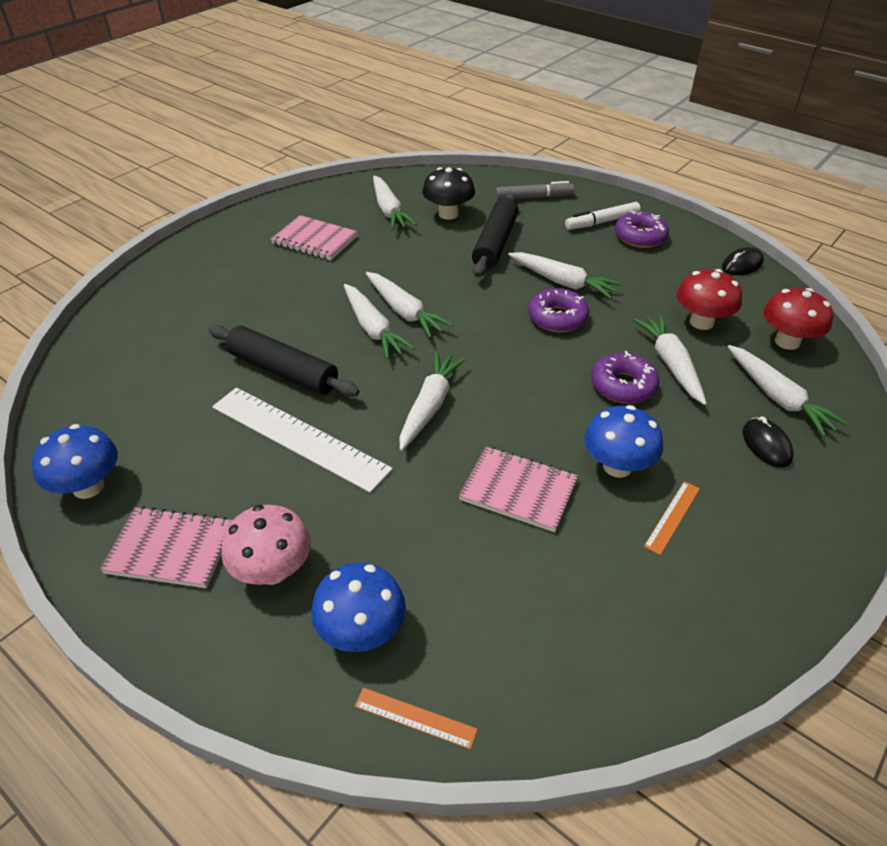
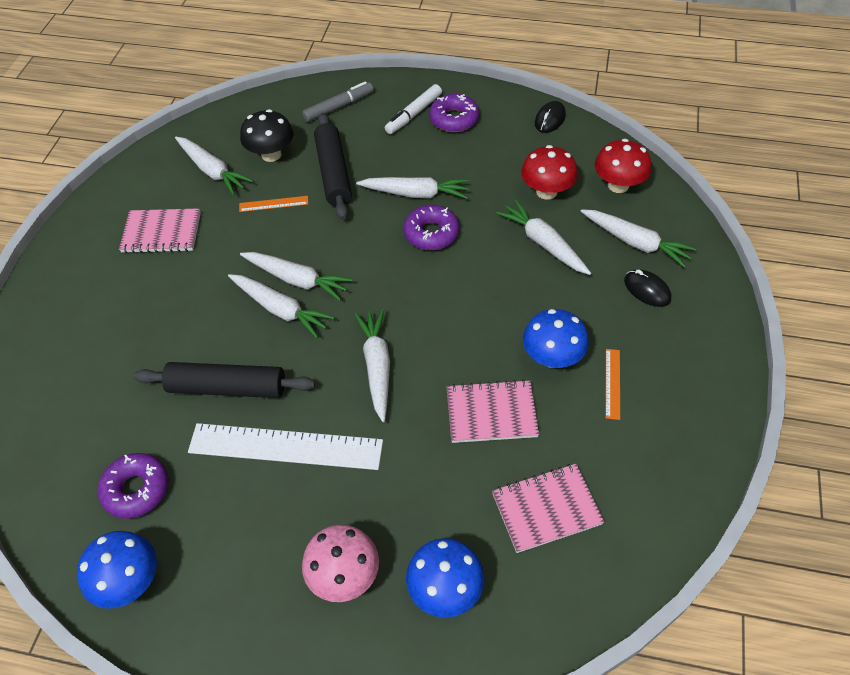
camera: 25 degrees left, 10 degrees up
pink notebook [100,506,233,588] -> pink notebook moved to [492,464,604,553]
orange ruler [355,688,478,749] -> orange ruler moved to [239,196,308,212]
purple donut [591,351,659,404] -> purple donut moved to [98,453,169,519]

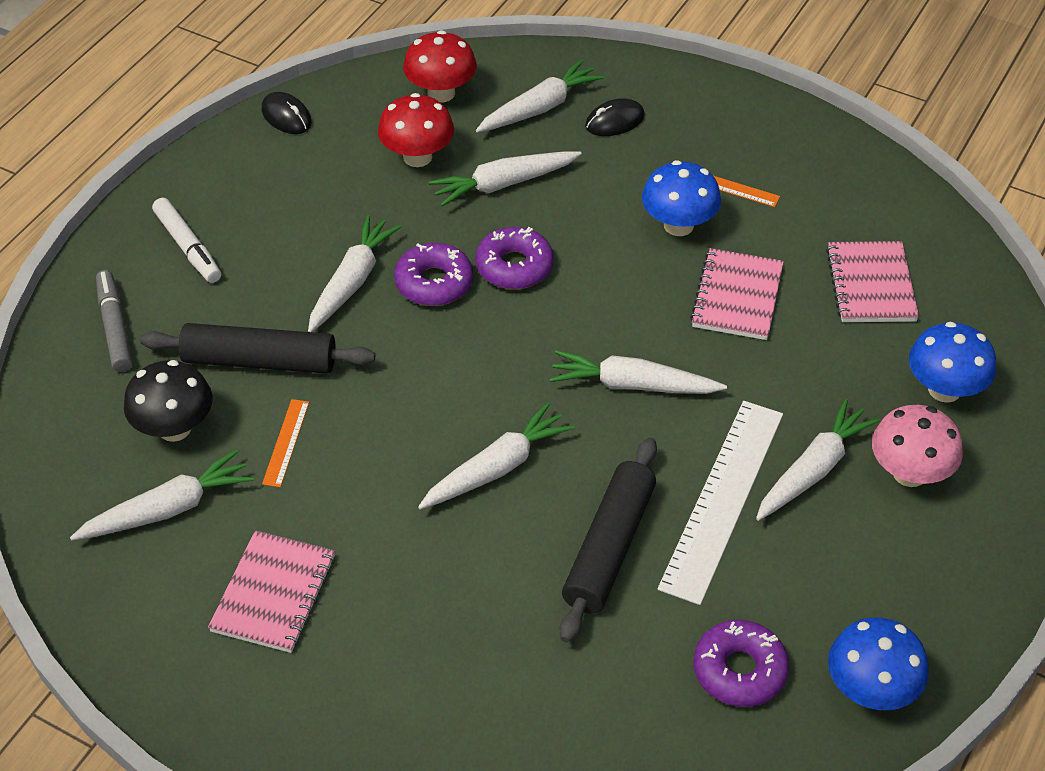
camera: 75 degrees left, 5 degrees down
white carrot [240,252,353,301] -> white carrot moved to [756,399,880,521]
purple donut [429,94,479,132] -> purple donut moved to [475,227,554,289]

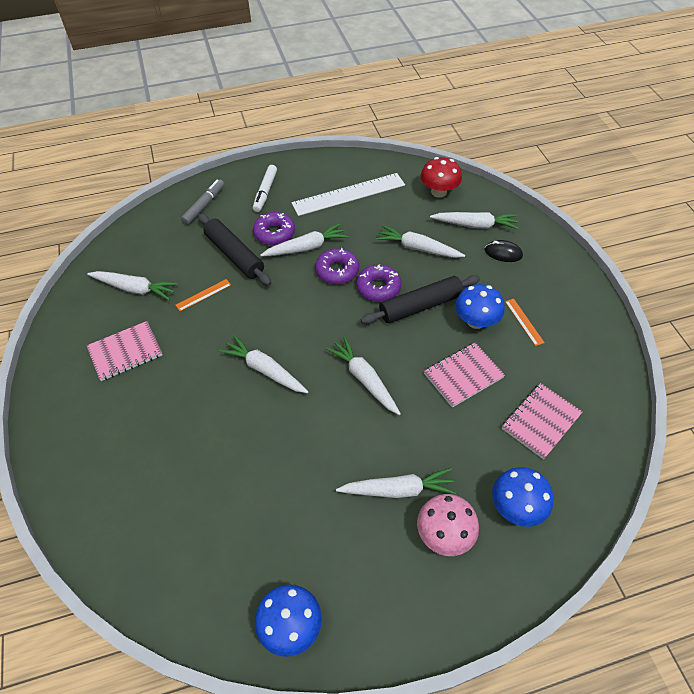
camera: 45 degrees right, 5 degrees up
black mushroom [124,360,213,442] -> none
black mouse [262,92,312,134] -> none
red mushroom [378,93,454,167] -> none
white carrot [418,402,575,510] -> white carrot turned 150 degrees counterclockwise [219,335,308,393]
black rolling pin [560,438,657,643] -> black rolling pin moved to [361,275,480,324]
white ruler [658,401,783,605] -> white ruler moved to [292,173,405,216]
purple donut [693,620,789,707] -> purple donut moved to [253,212,295,245]

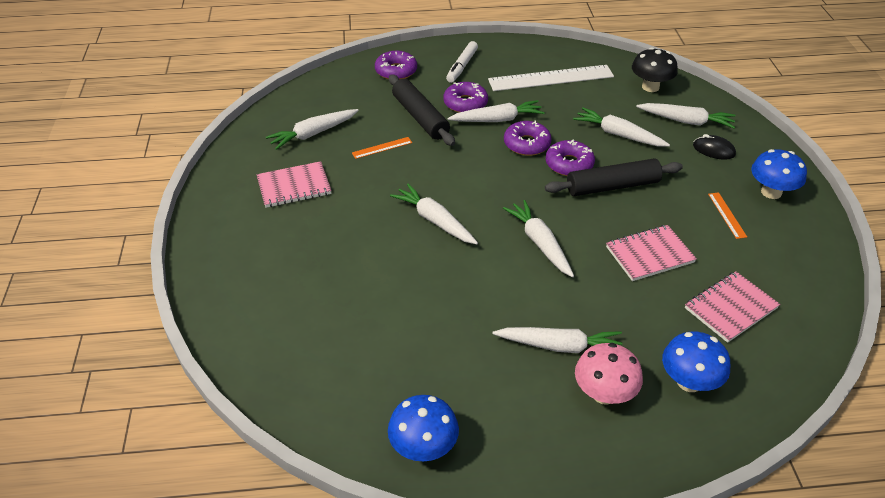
camera: 10 degrees right, 10 degrees down
white carrot [87,271,178,300] -> white carrot turned 120 degrees clockwise [266,109,359,150]
grey marker [181,179,224,225] -> purple donut [375,51,417,80]
red mushroom [420,157,462,198] -> black mushroom [632,47,678,92]
blue mushroom [455,284,505,329] -> blue mushroom moved to [751,149,807,199]

